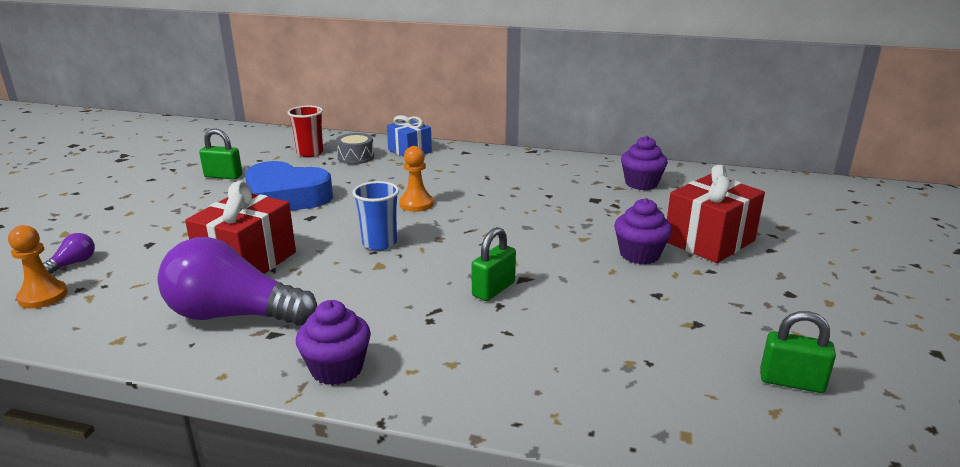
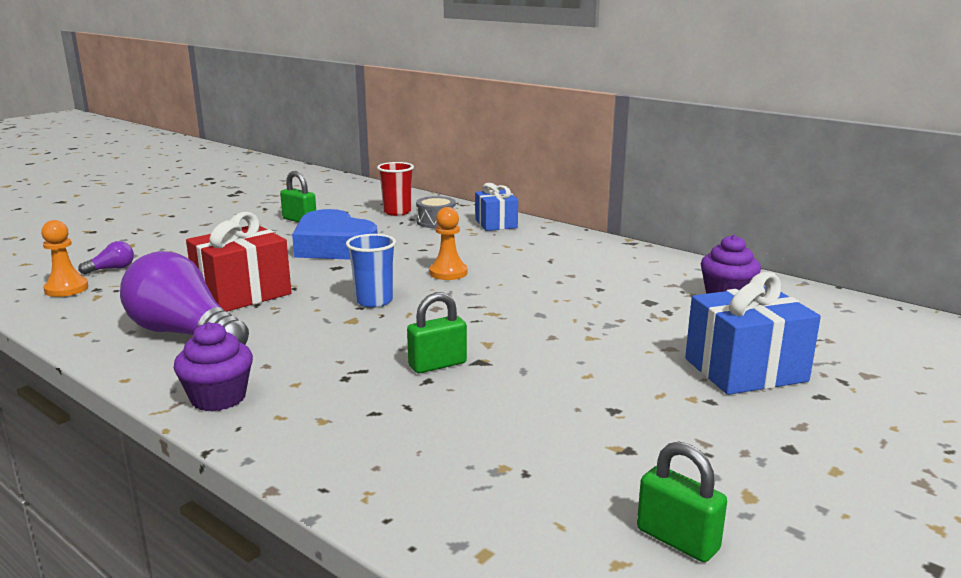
camera: 25 degrees right, 5 degrees down
purple cupcake [614,198,672,264] -> none
red gift [667,164,765,263] -> blue gift [685,272,821,395]

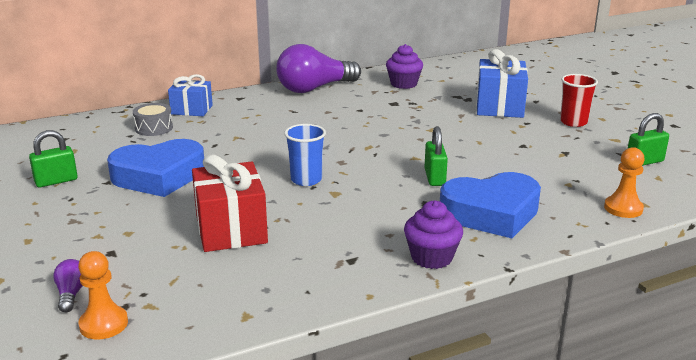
camera: 65 degrees left, 5 degrees up
purple light bulb [120,251,249,345] -> purple light bulb moved to [276,44,361,93]
red cup [377,162,414,216] -> red cup moved to [560,74,598,127]
orange pawn [429,207,467,280] -> orange pawn moved to [604,147,645,218]
none -> blue heart [440,172,541,238]

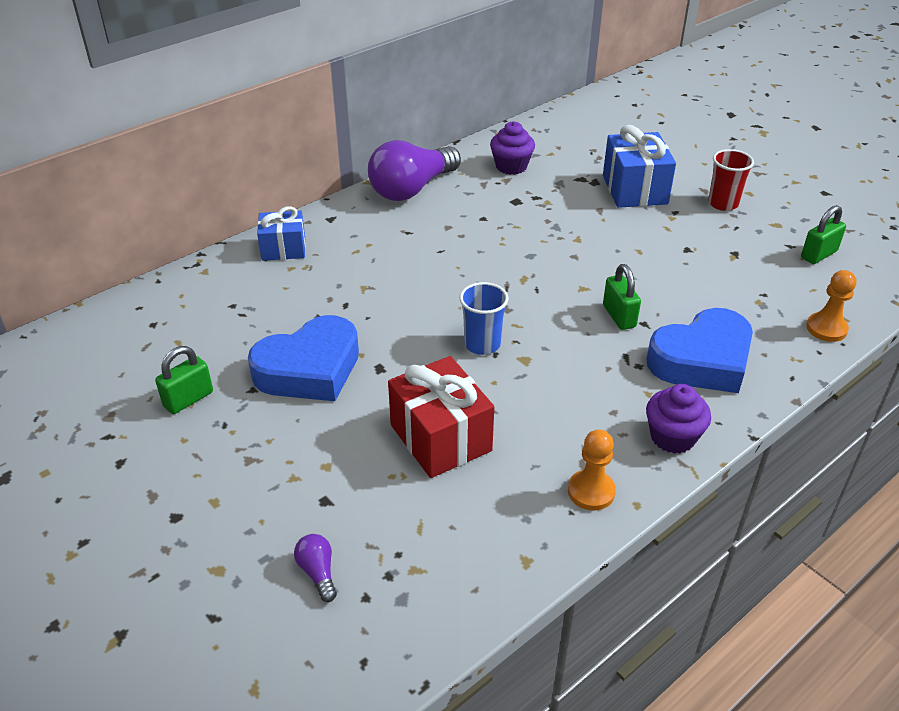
camera: 15 degrees left, 15 degrees up
orange pawn [78,251,128,339] -> orange pawn moved to [568,429,616,510]
grey drum [133,103,173,136] -> none

